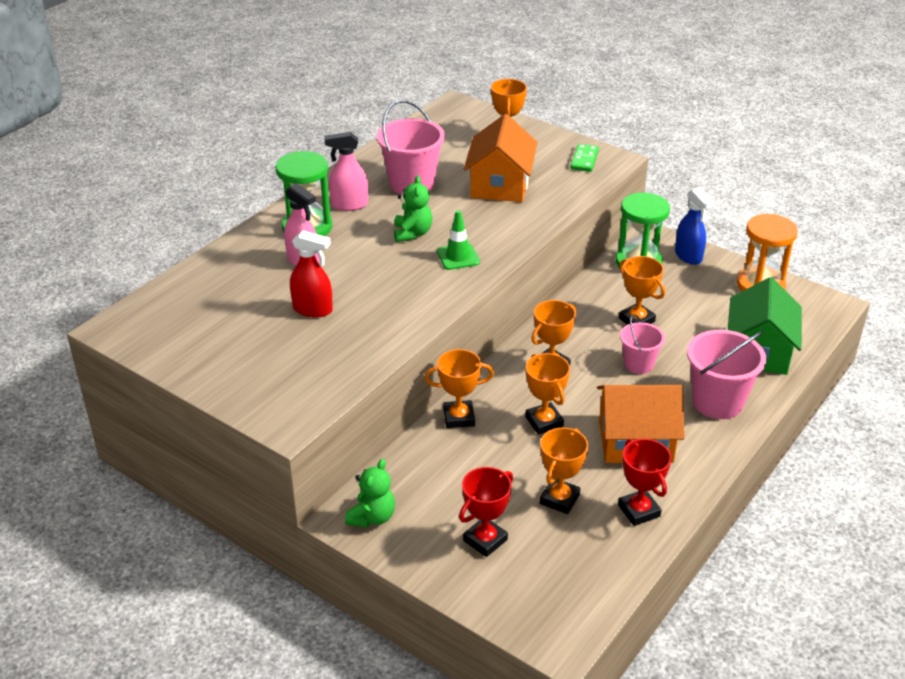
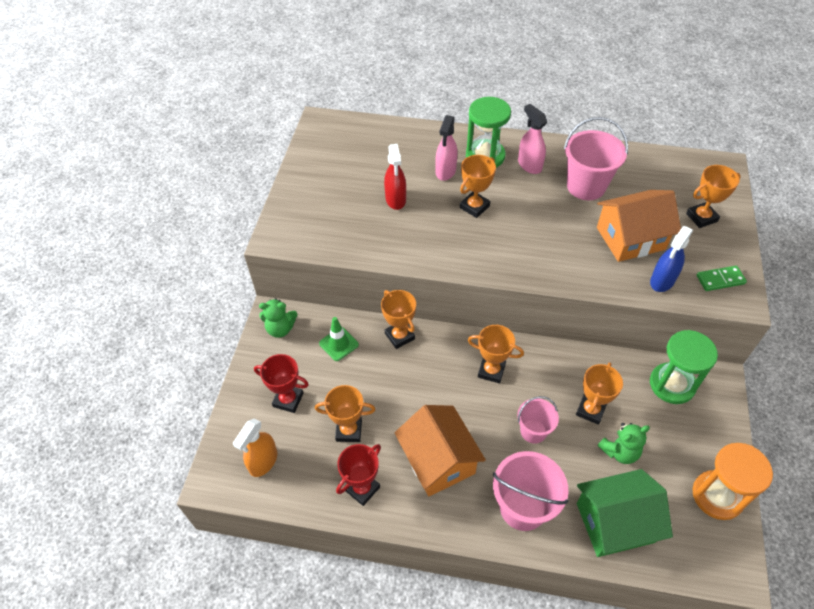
camera: 65 degrees right, 15 degrees up
green teddy bear [394,175,433,242] -> green teddy bear moved to [598,423,650,464]
green traffic cone [437,210,480,270] -> green traffic cone moved to [319,317,359,361]
orange trophy [525,353,570,434] -> orange trophy moved to [460,155,496,218]
blue spray bottle [675,187,714,265] -> blue spray bottle moved to [650,226,693,292]
none -> orange spray bottle [233,419,277,477]

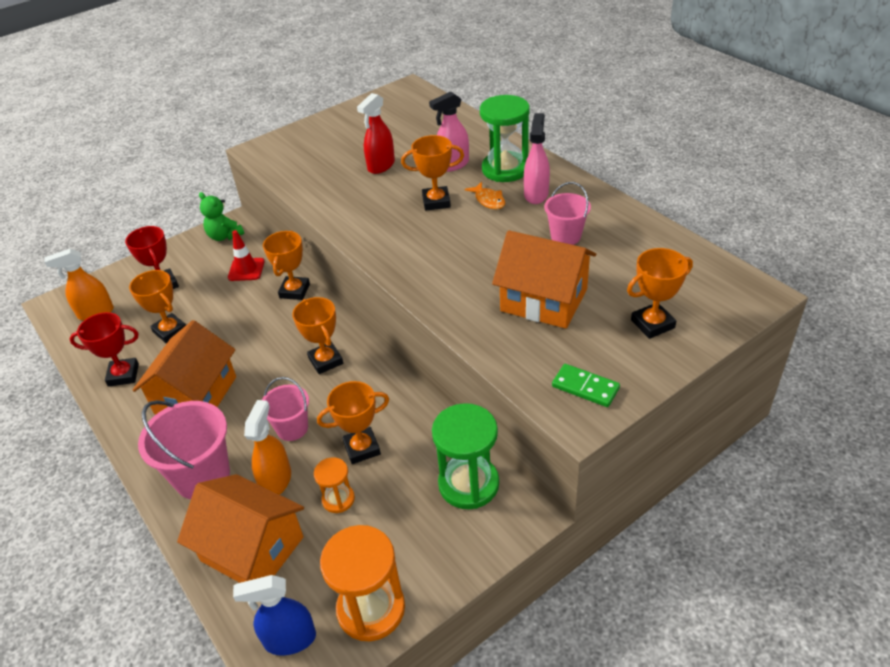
camera: 45 degrees right, 10 degrees down
green traffic cone [319,317,359,361] -> red traffic cone [228,230,265,281]
pink bucket [564,117,628,200] -> pink bucket [544,182,591,245], size x0.60
green house [577,469,673,557] -> orange house [177,474,304,583]
green teddy bear [598,423,650,464] -> orange hourglass [314,457,355,513]
blue spray bottle [650,226,693,292] -> blue spray bottle moved to [233,575,316,655]
orange trophy [686,165,741,228] -> orange trophy turned 45 degrees counterclockwise [627,248,693,339]
none -> orange spray bottle [244,400,291,495]
none -> orange fish [465,182,505,209]

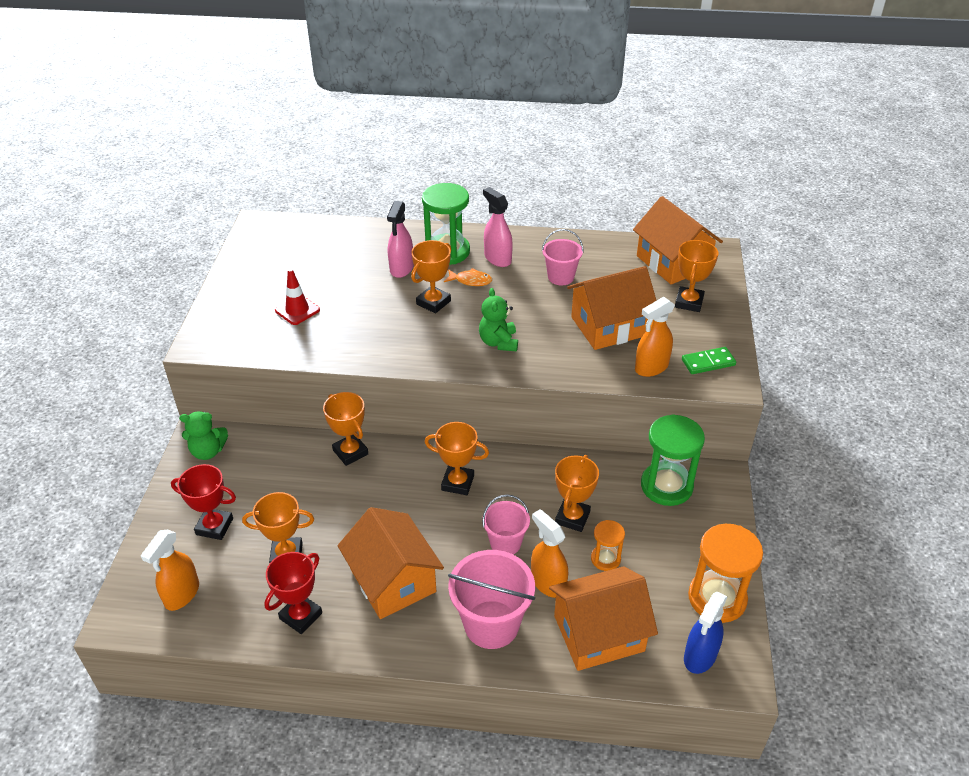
camera: 50 degrees left, 0 degrees up
red traffic cone [228,230,265,281] -> red traffic cone moved to [275,268,320,325]
red spray bottle [357,93,395,174] -> none
none -> green teddy bear [479,288,518,352]
none -> orange house [633,196,723,284]
none -> orange spray bottle [635,297,675,377]

